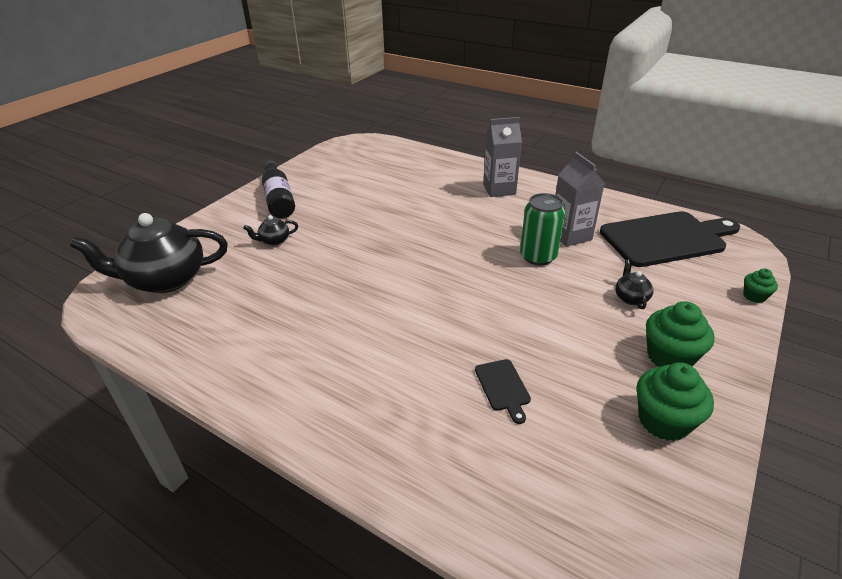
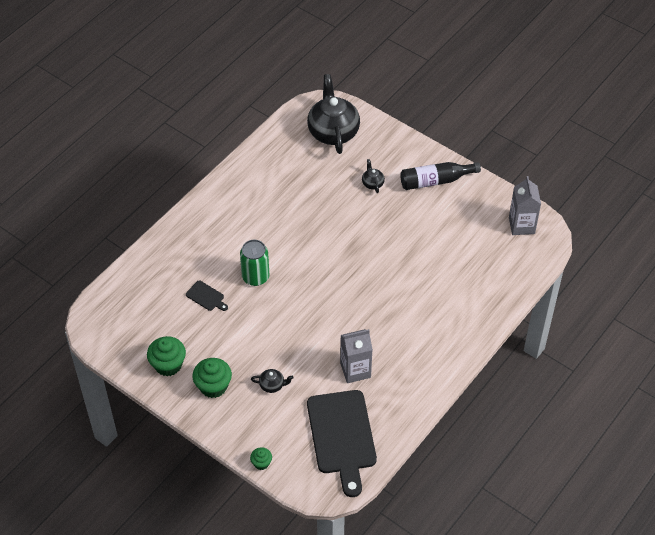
camera: 95 degrees right, 15 degrees up
black cutting board [475,359,531,424] -> black cutting board turned 135 degrees counterclockwise [186,280,228,311]
grey carton [483,117,522,197] -> grey carton moved to [509,176,541,235]
green can [520,193,565,265] -> green can moved to [240,240,270,286]

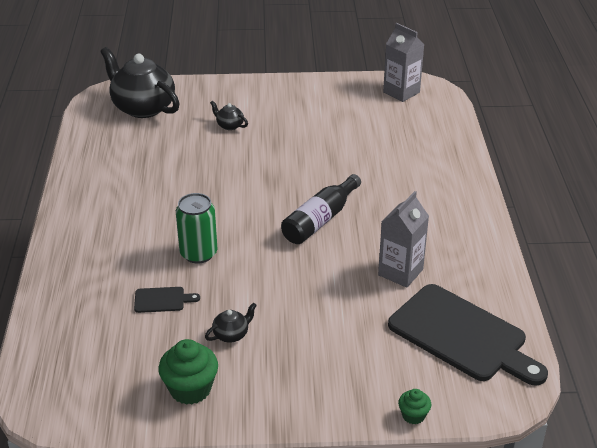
camera: 40 degrees left, 15 degrees down
green cupcake [193,358,232,398] -> none
black teapot [251,369,294,393] -> black teapot moved to [205,302,257,343]
black bottle [400,162,481,190] -> black bottle moved to [281,174,361,244]

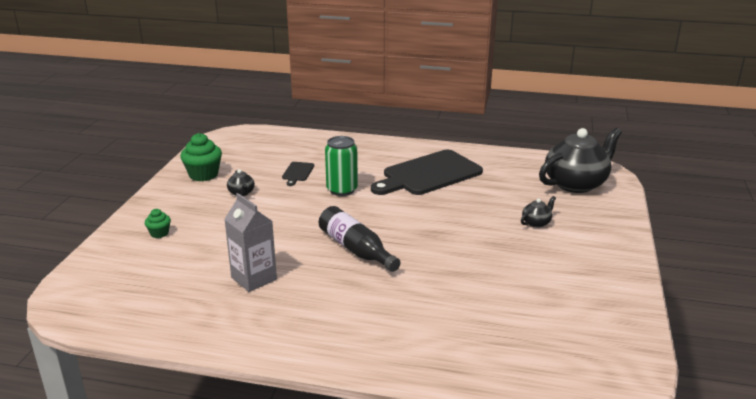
camera: 105 degrees right, 10 degrees down
grey carton [383,23,424,102] -> none
black cutting board [388,284,548,386] -> black cutting board moved to [371,150,483,195]
green cupcake [398,389,431,424] -> green cupcake moved to [145,209,171,238]

